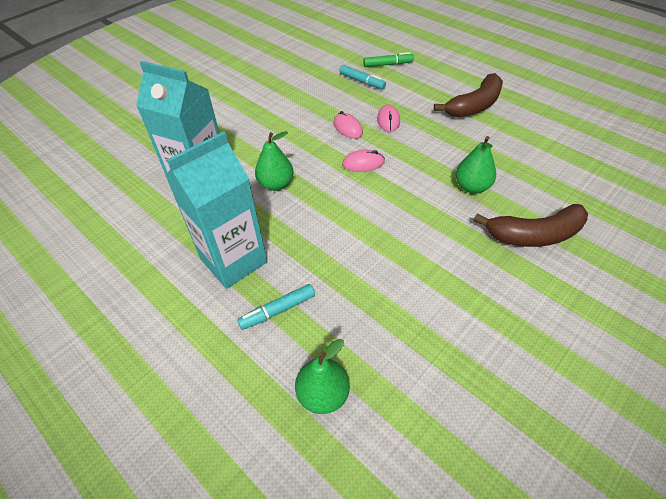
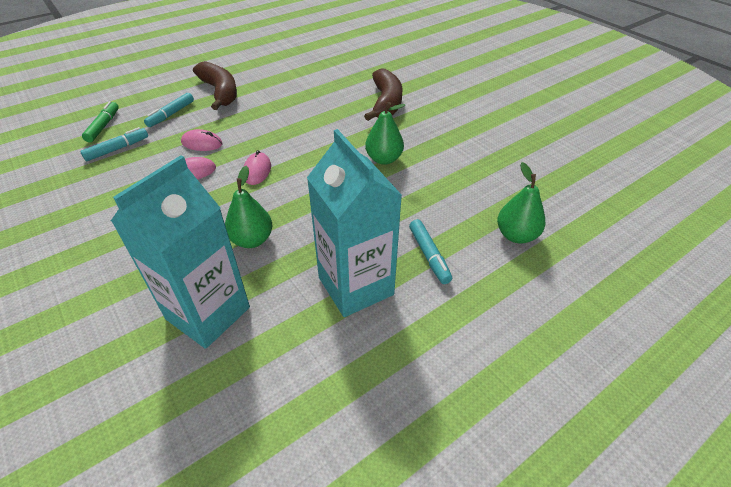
camera: 80 degrees left, 5 degrees down
green pear [455,136,496,194] -> green pear moved to [365,102,405,165]
none -> turquoise marker [144,93,194,127]

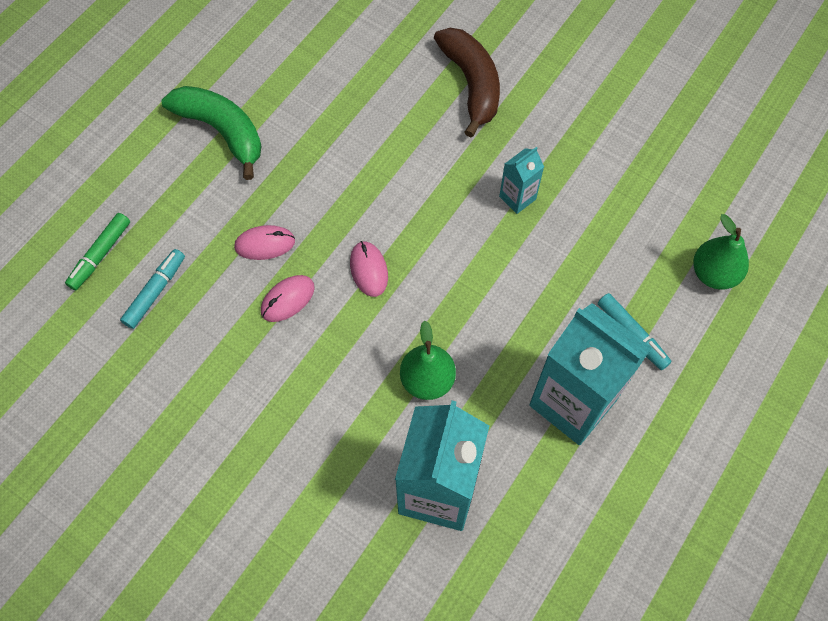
camera: 20 degrees left, 20 degrees up
green marker [82,101,119,142] -> green marker turned 135 degrees counterclockwise [65,213,130,290]
turquoise marker [144,93,194,127] -> none
brown banana [193,61,237,110] -> green banana [161,86,261,180]
green pear [365,102,405,165] -> turquoise carton [499,147,544,214]

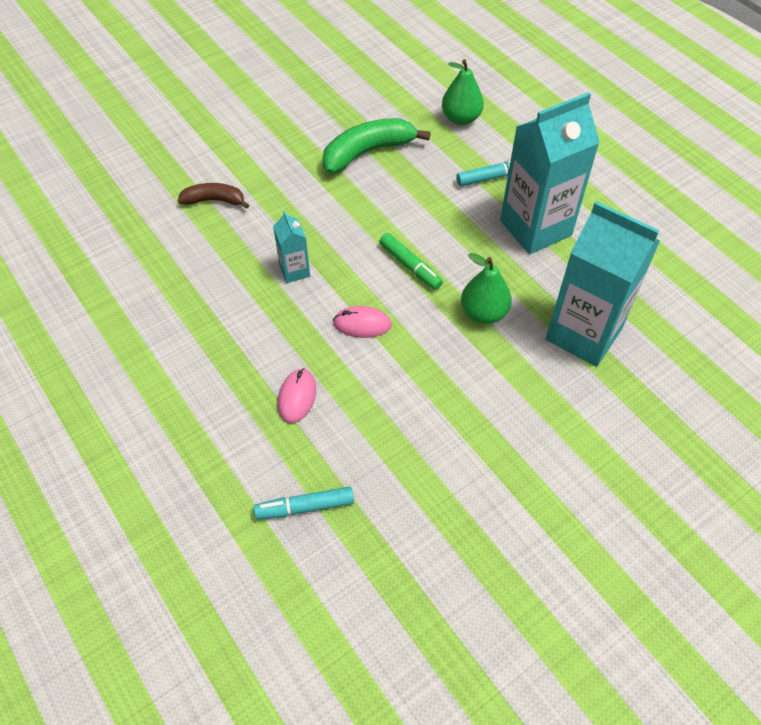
camera: 70 degrees left, 10 degrees down
green marker [65,213,130,290] -> green marker moved to [379,233,443,290]
turquoise marker [120,249,185,329] -> turquoise marker turned 60 degrees counterclockwise [254,487,354,520]
green banana [161,86,261,180] -> green banana moved to [322,118,431,174]
pink mouse [261,275,315,322] -> none
brown banana [434,28,500,137] -> brown banana [178,183,249,209], size x0.59
turquoise carton [499,147,544,214] -> turquoise carton moved to [273,211,310,283]

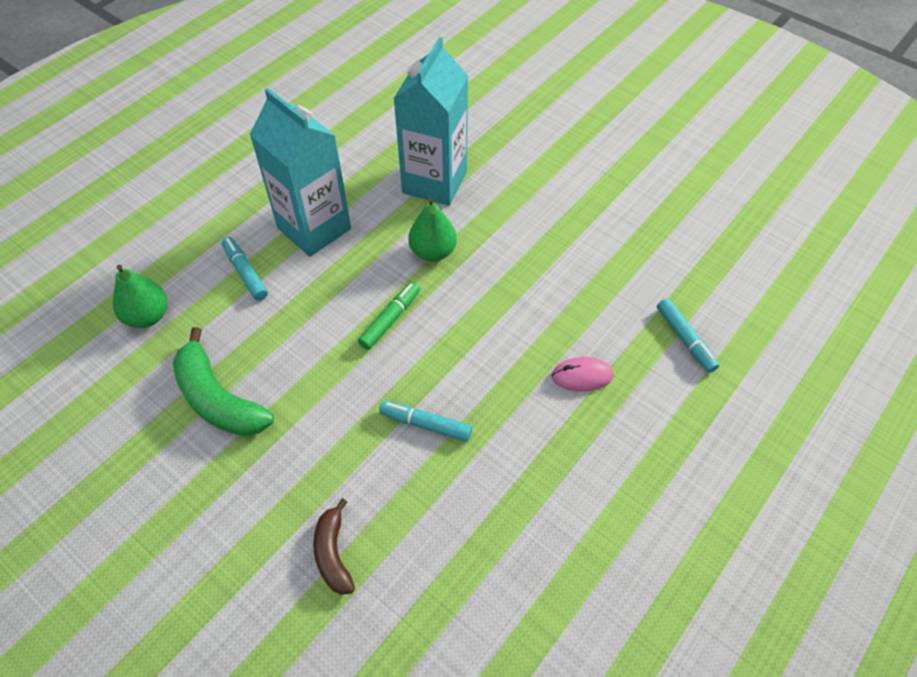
camera: 105 degrees left, 0 degrees up
turquoise carton [273,211,310,283] -> turquoise marker [379,400,472,442]
pink mouse [333,306,392,338] -> none

